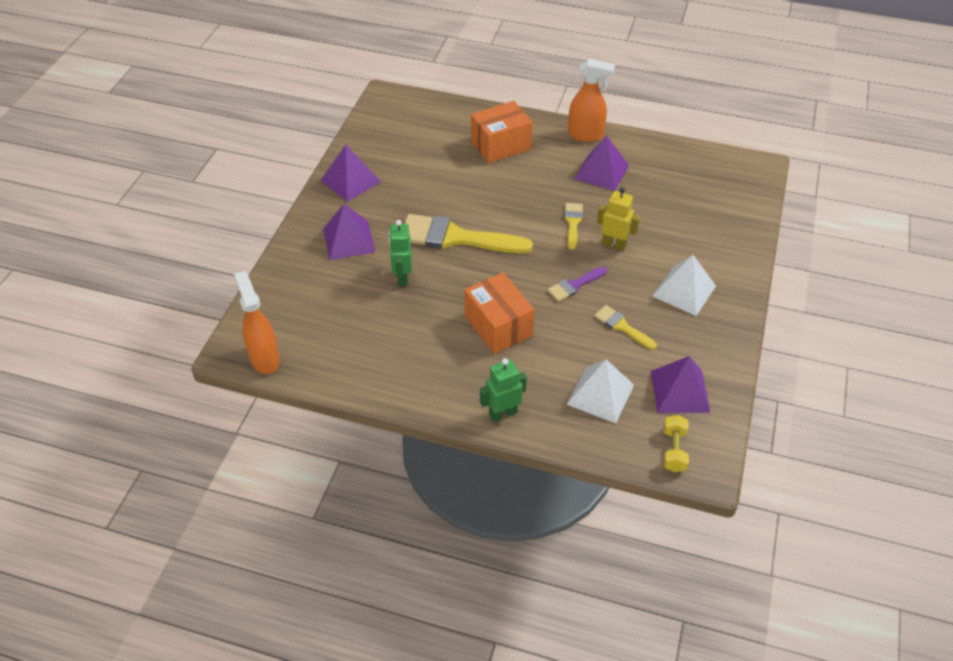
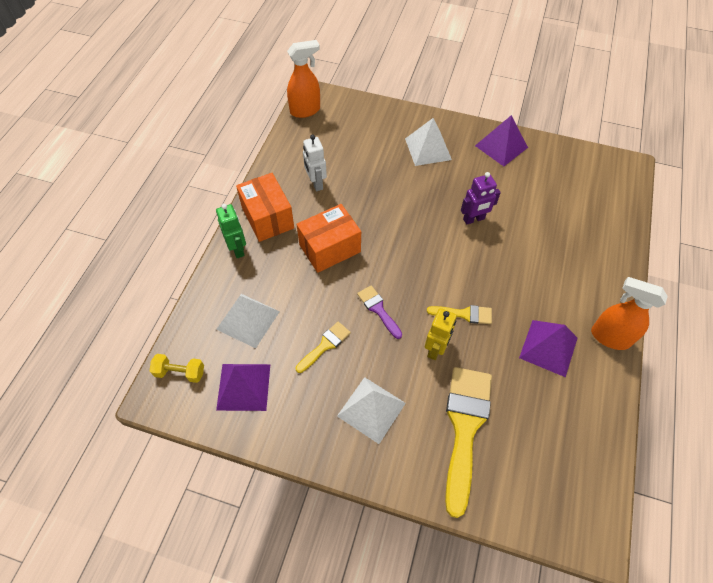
camera: 90 degrees right, 10 degrees up
purple pyramid [323,204,375,260] -> white pyramid [405,118,452,166]
green robot [389,220,412,286] -> none
yellow brush [404,214,533,254] -> yellow brush moved to [445,367,492,518]
orange box [471,101,533,164] -> orange box moved to [236,173,294,242]
orange spray bottle [568,59,615,142] -> orange spray bottle turned 105 degrees clockwise [591,277,668,350]
none -> white robot [303,135,327,191]
none -> purple robot [461,172,501,225]

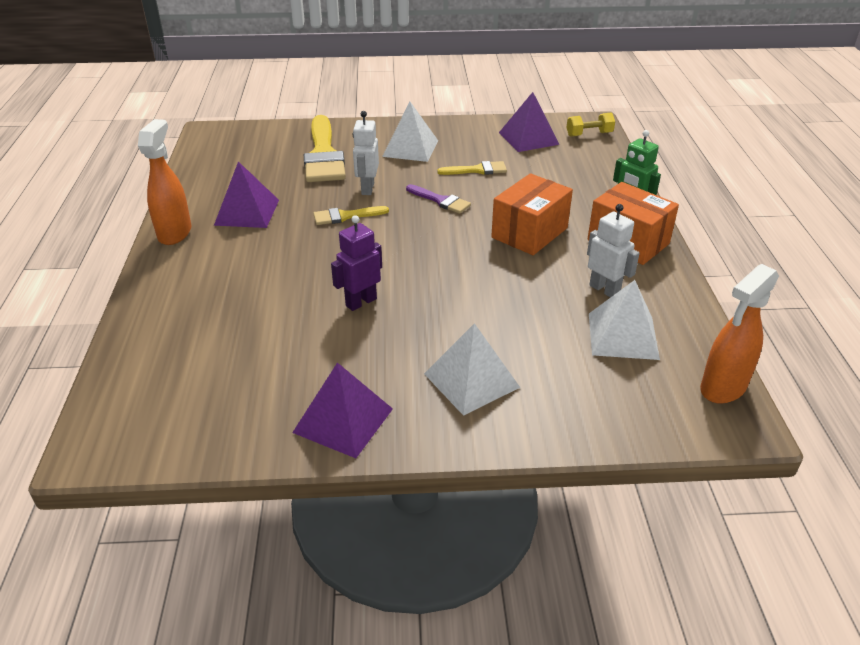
camera: 160 degrees right, 20 degrees down
white pyramid [216,294,280,348] -> white pyramid moved to [589,280,660,360]
yellow brush [296,322,351,373] -> yellow brush turned 120 degrees counterclockwise [437,161,507,175]
yellow robot [425,308,457,360] -> white robot [353,111,379,195]
orange spray bottle [591,277,668,350] -> orange spray bottle turned 90 degrees counterclockwise [138,119,191,245]

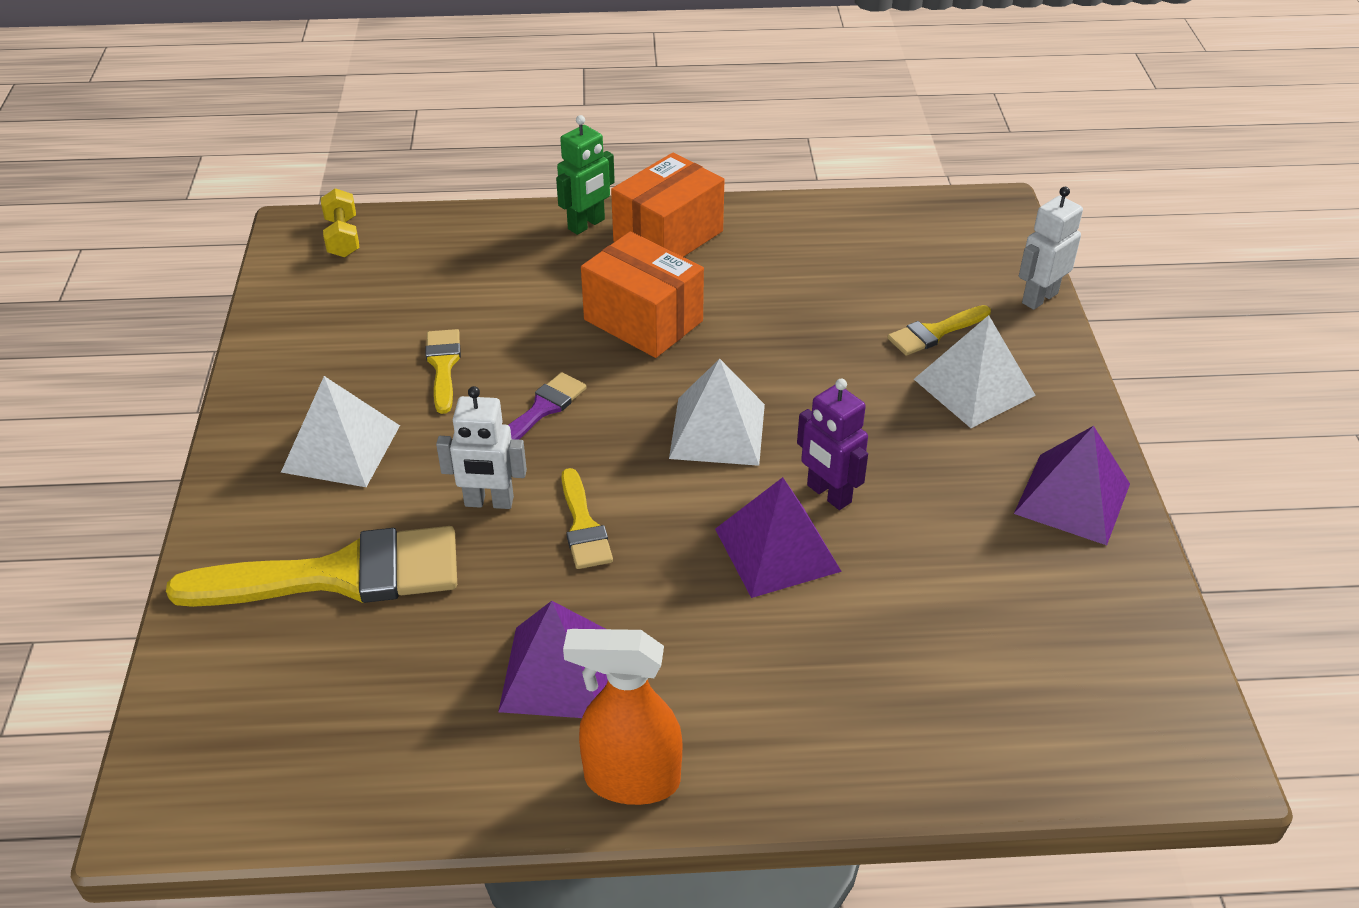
camera: 90 degrees left, 5 degrees up
purple pyramid [499,92,560,152] -> purple pyramid moved to [715,477,842,598]
white robot [587,204,640,298] -> white robot moved to [1019,187,1083,310]
white pyramid [589,280,660,360] -> white pyramid moved to [669,359,765,466]
orange spray bottle [700,264,779,404] -> none
none -> yellow brush [887,305,991,356]

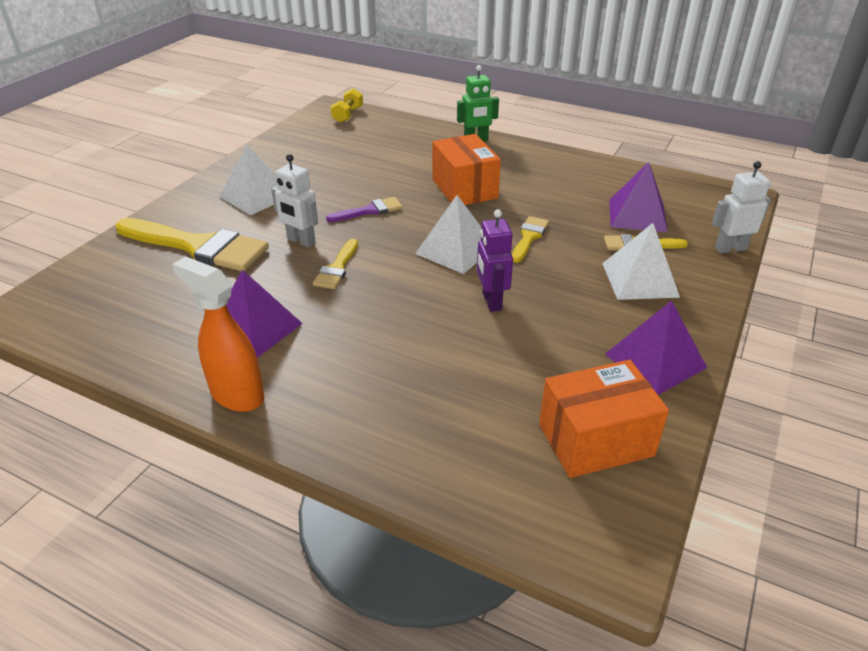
camera: 30 degrees right, 5 degrees down
yellow brush [425,329,461,414] -> yellow brush moved to [512,216,549,263]
orange box [611,153,724,257] -> orange box moved to [539,360,669,478]
purple pyramid [715,477,842,598] -> purple pyramid moved to [609,162,668,232]

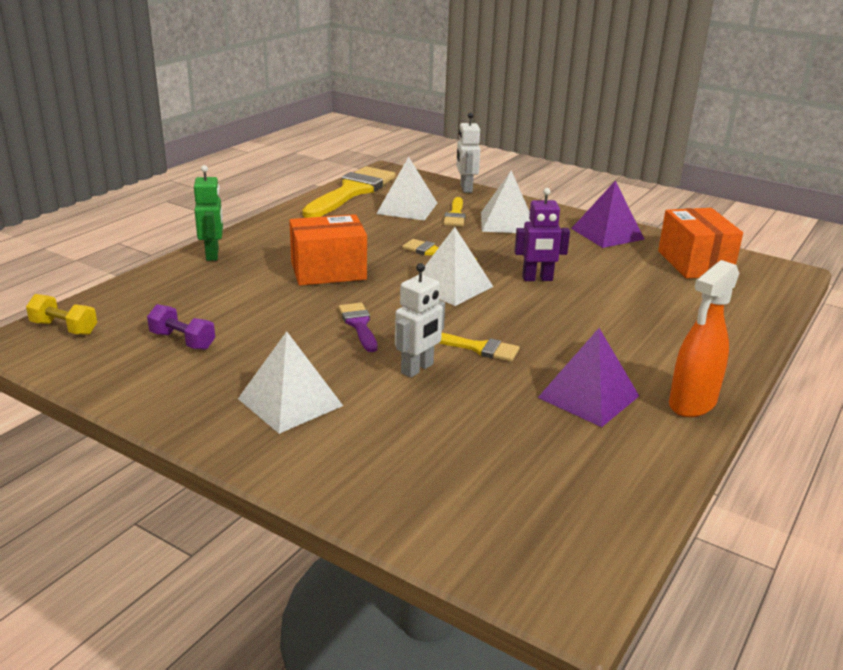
camera: 85 degrees left, 10 degrees down
yellow brush [116,218,269,271] -> yellow brush moved to [302,166,395,218]
purple pyramid [609,162,668,232] -> white pyramid [376,157,437,221]
none -> purple dumbbell [147,304,215,350]

